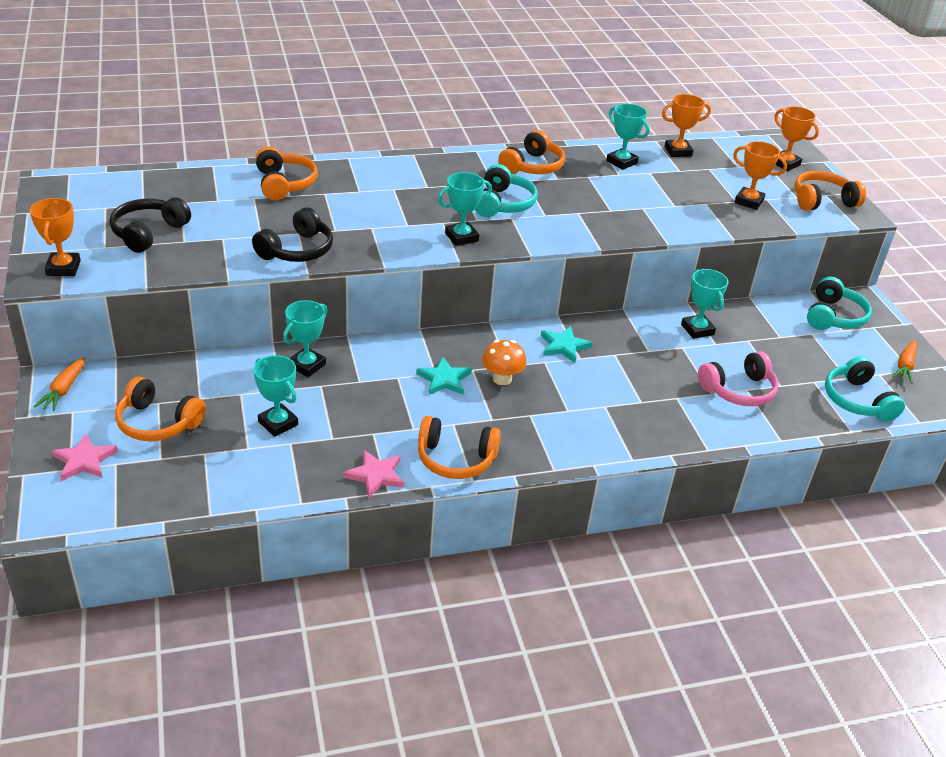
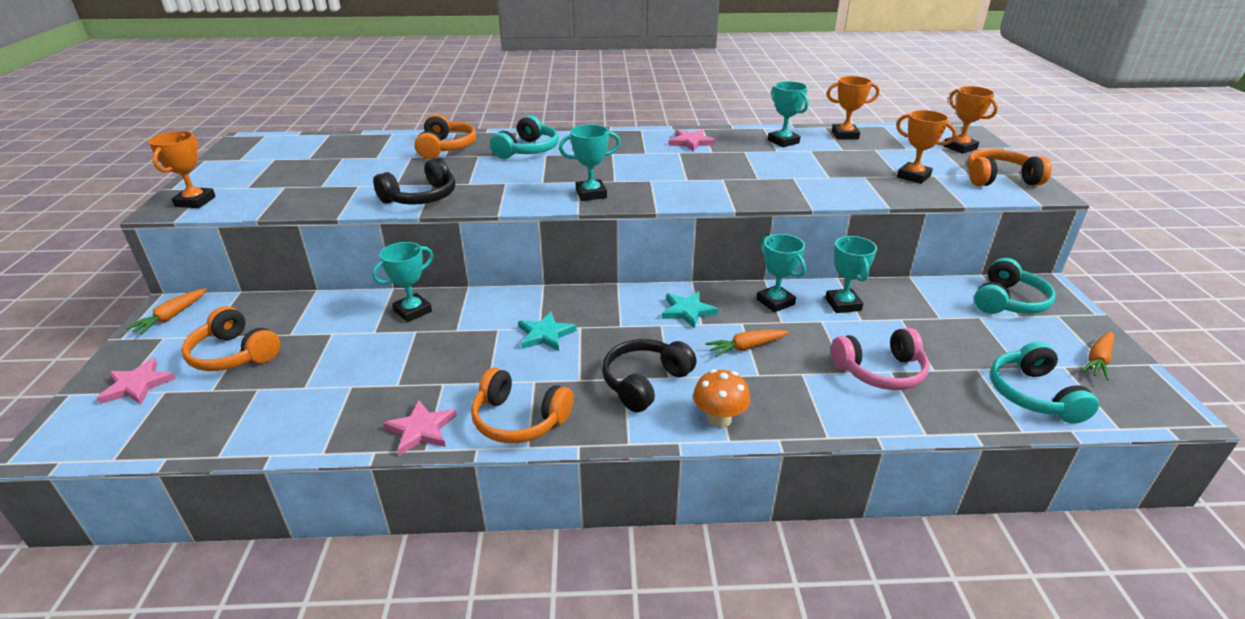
camera: 15 degrees right, 5 degrees down
black headphones [109,197,191,253] -> black headphones moved to [602,339,696,412]
turquoise trophy [253,355,298,437] -> turquoise trophy moved to [757,234,806,312]
turquoise headphones [475,164,538,217] -> turquoise headphones moved to [490,115,559,159]
orange mushroom [482,340,527,385] -> orange mushroom moved to [693,369,750,428]
orange headphones [498,130,565,174] -> pink star [668,130,715,152]
none -> orange carrot [706,330,789,357]

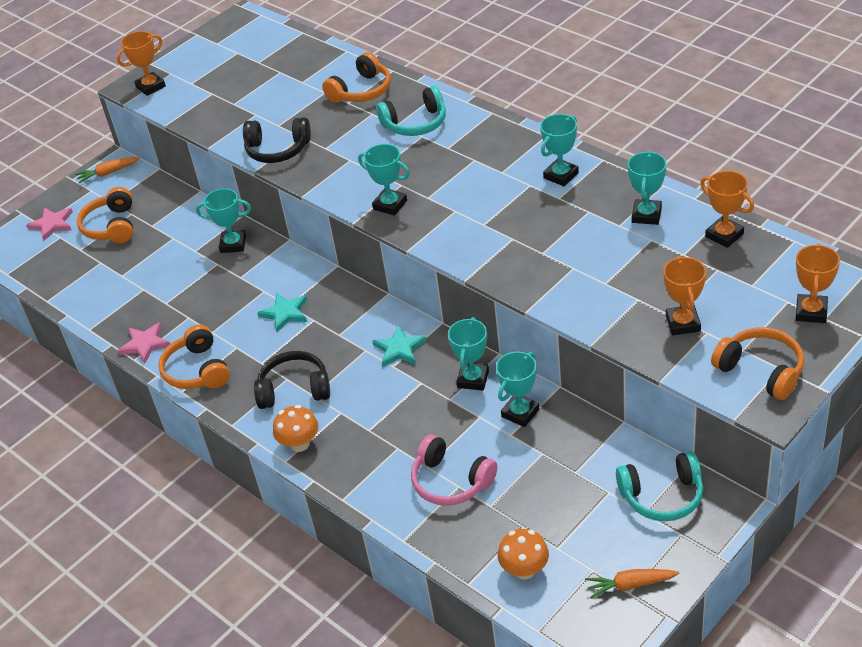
camera: 50 degrees right, 10 degrees up
pink star [668,130,715,152] -> turquoise trophy [540,114,579,186]
orange carrot [706,330,789,357] -> none
turquoise headphones [990,342,1099,424] -> orange mushroom [498,529,549,579]

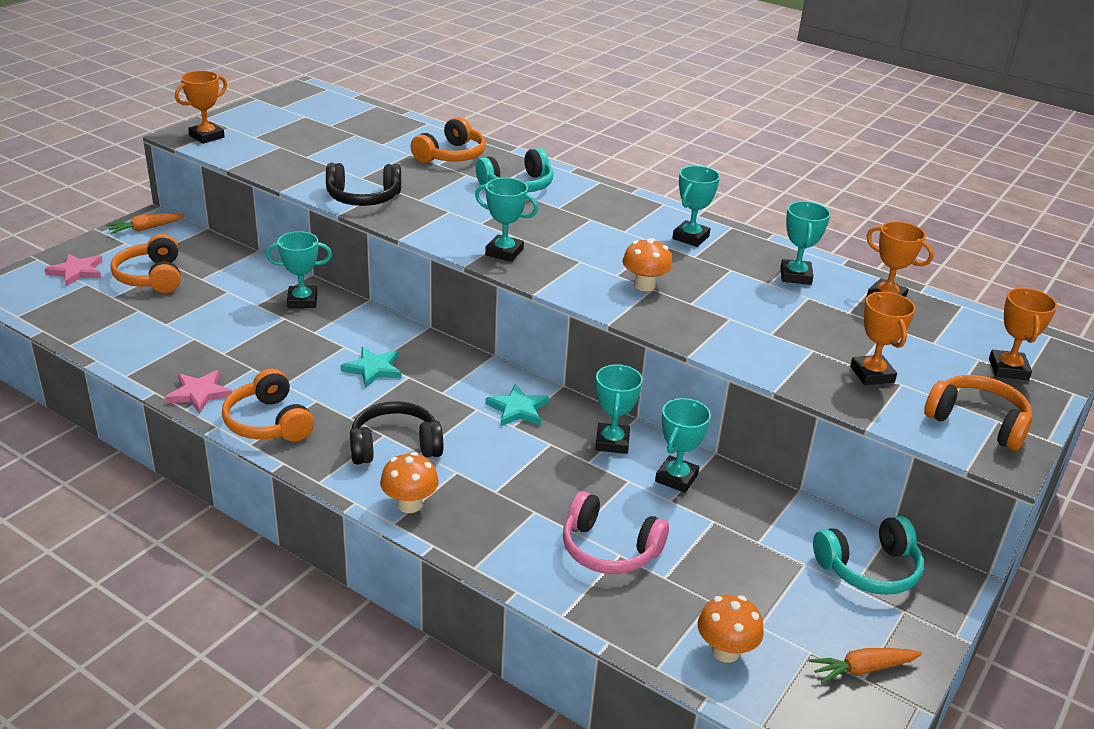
camera: 15 degrees left, 10 degrees down
none -> orange mushroom [623,238,673,291]

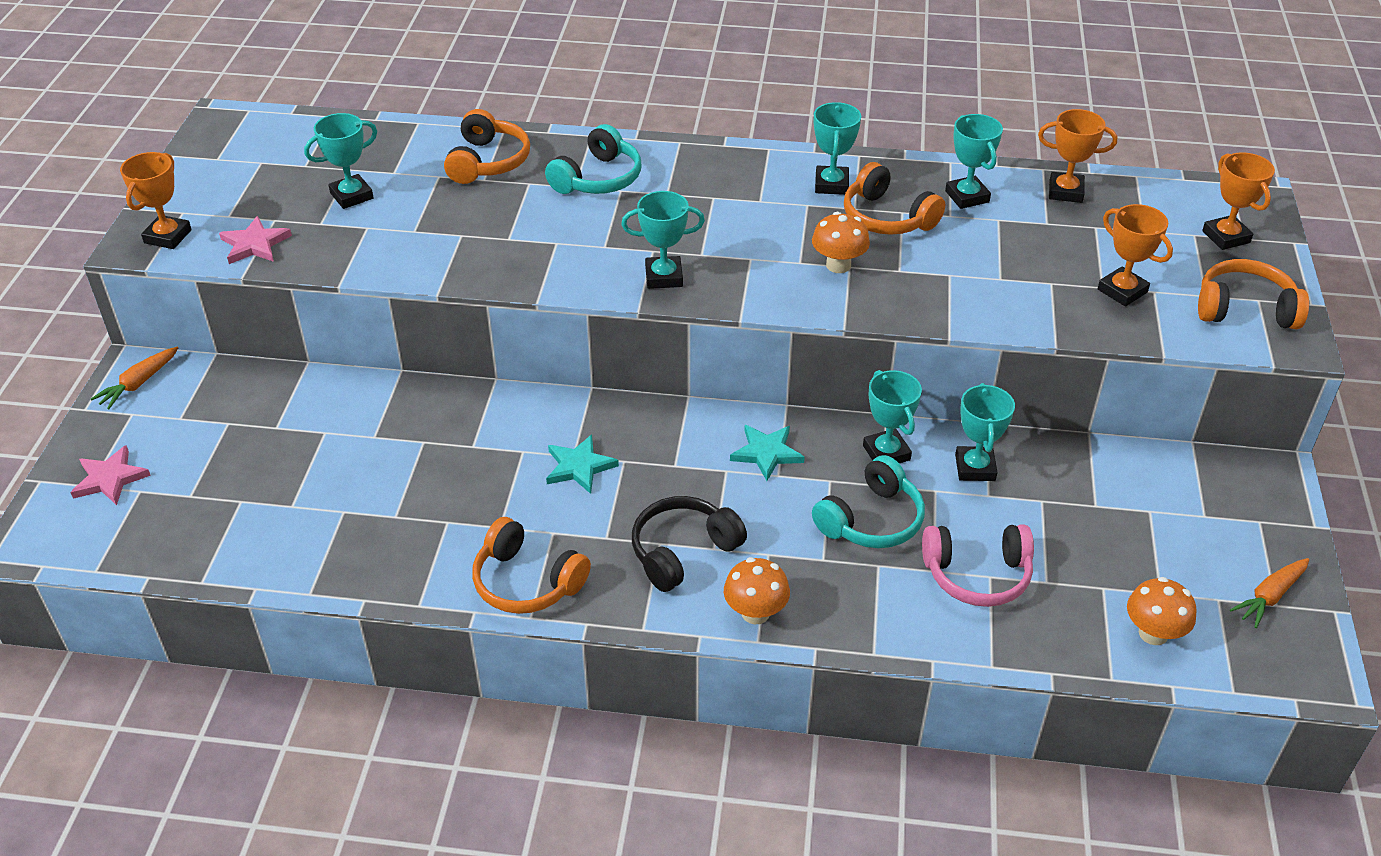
camera: 25 degrees left, 10 degrees up
orange headphones [110,234,181,293] -> orange headphones moved to [844,162,945,235]
pink star [165,370,232,414] -> pink star moved to [219,216,292,264]
turquoise trophy [266,231,332,308] -> turquoise trophy moved to [304,113,377,209]
black headphones [326,163,401,206] -> none
turquoise headphones [813,516,924,595] -> turquoise headphones moved to [812,455,925,548]

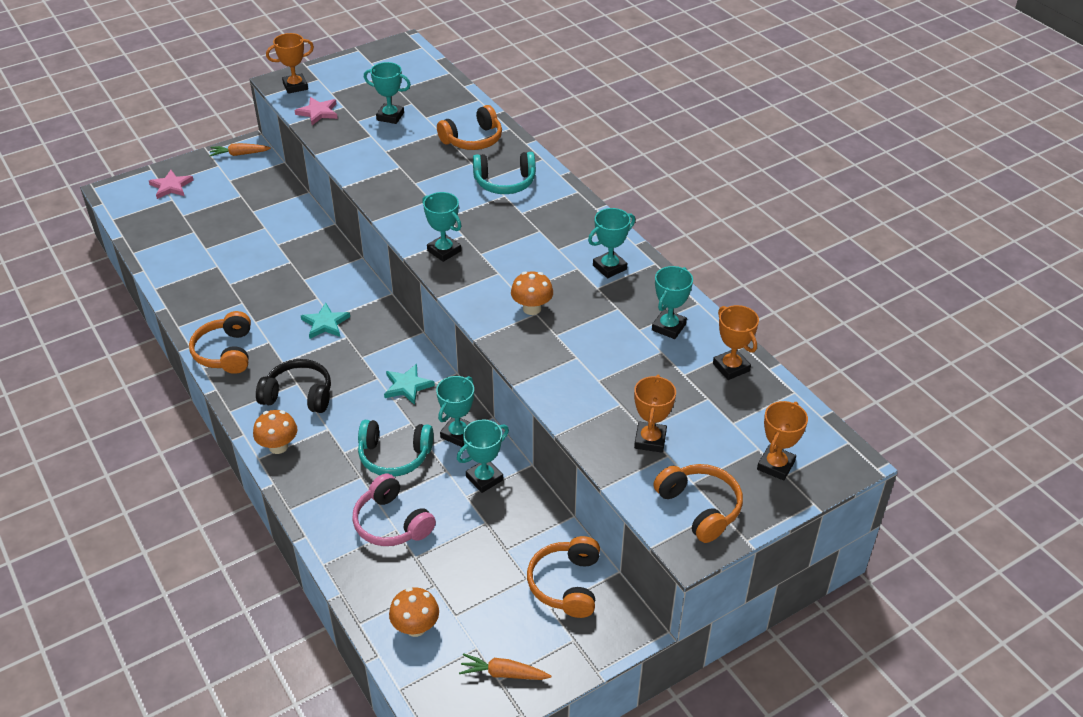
camera: 50 degrees right, 0 degrees up
orange headphones [844,162,945,235] -> orange headphones moved to [527,536,600,618]

